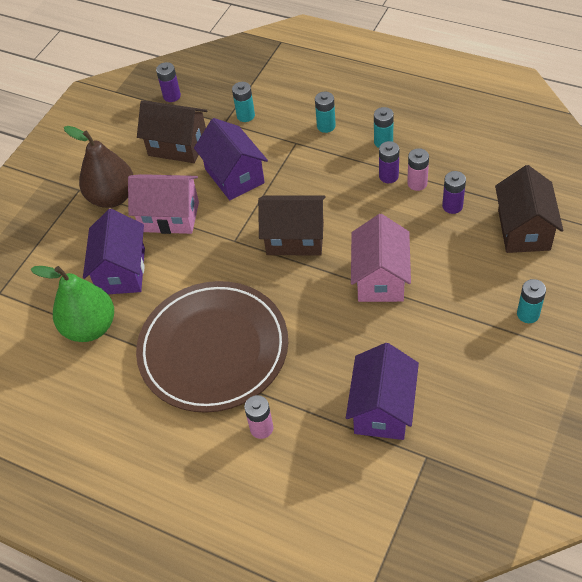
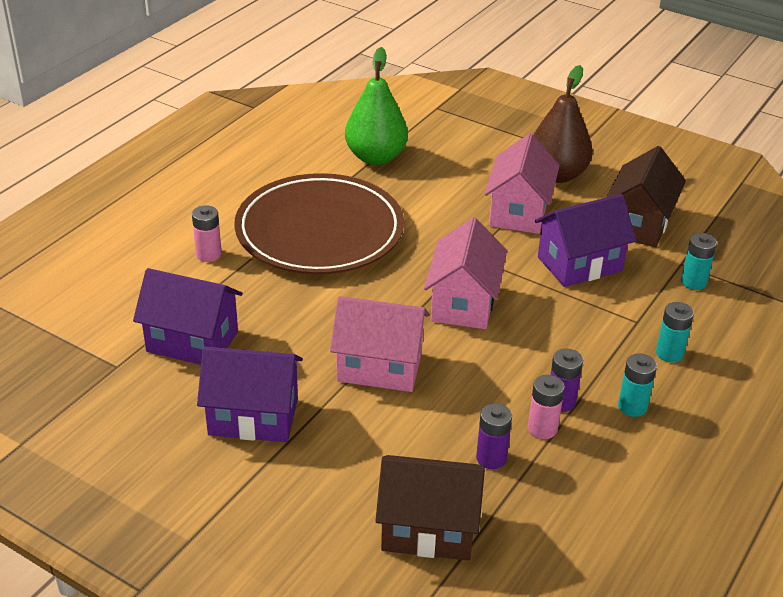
camera: 90 degrees right, 15 degrees down
purple house [83,209,145,294] -> purple house moved to [197,347,303,442]
purple battery [156,62,181,102] -> none
brown house [258,196,326,256] -> pink house [424,218,507,329]
turquoise battery [517,279,546,323] -> none

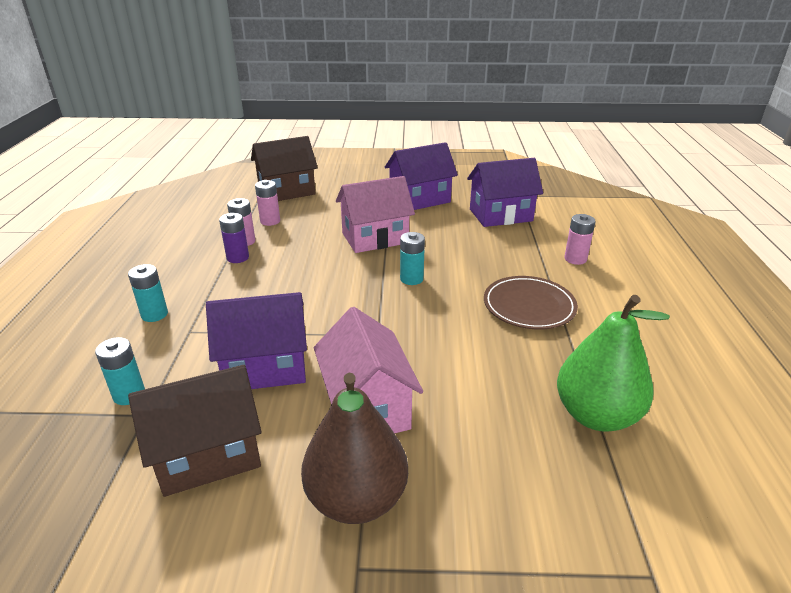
camera: 150 degrees right, 5 degrees down
brown plate [234,173,404,274] -> brown plate [484,276,578,329], size x0.54
pink house [424,218,507,329] -> none
purple battery [476,403,512,469] -> pink battery [255,180,280,226]
purple house [535,194,636,287] -> purple house turned 45 degrees clockwise [206,292,307,389]
brown house [606,146,686,247] -> brown house turned 75 degrees clockwise [128,365,262,497]
turquoise battery [618,354,657,417] -> turquoise battery moved to [400,232,425,285]

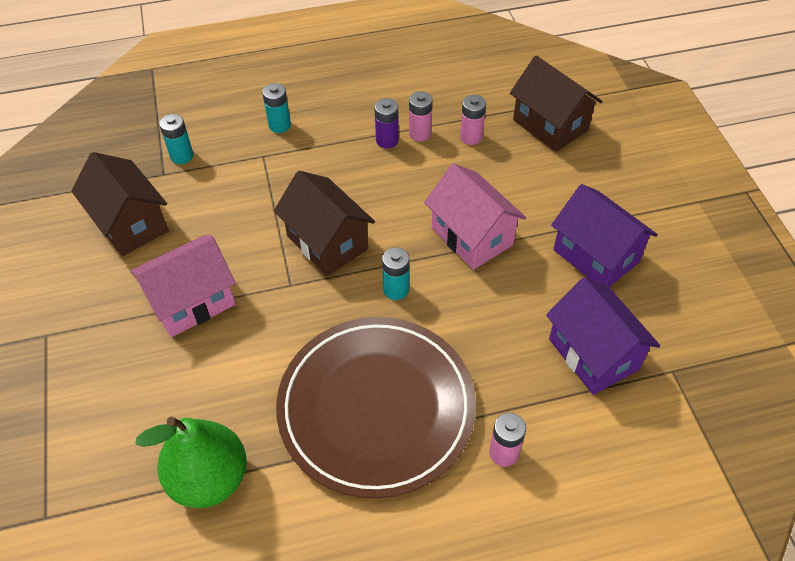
camera: 75 degrees right, 20 degrees up
purple house [206,292,307,389] -> none
brown pear [301,373,408,524] -> none
brown plate [484,276,578,329] -> brown plate [276,317,476,498], size x1.87
none -> brown house [274,171,375,276]

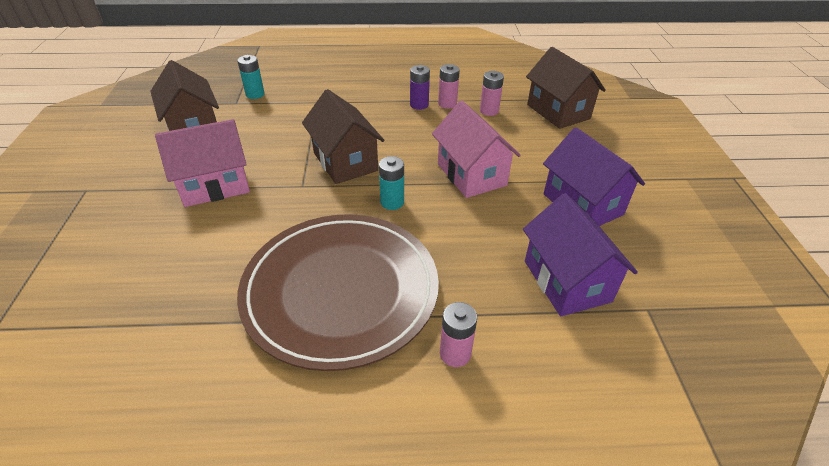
camera: 10 degrees right, 10 degrees down
green pear [136,417,247,508] -> none
turquoise battery [262,83,291,133] -> none

